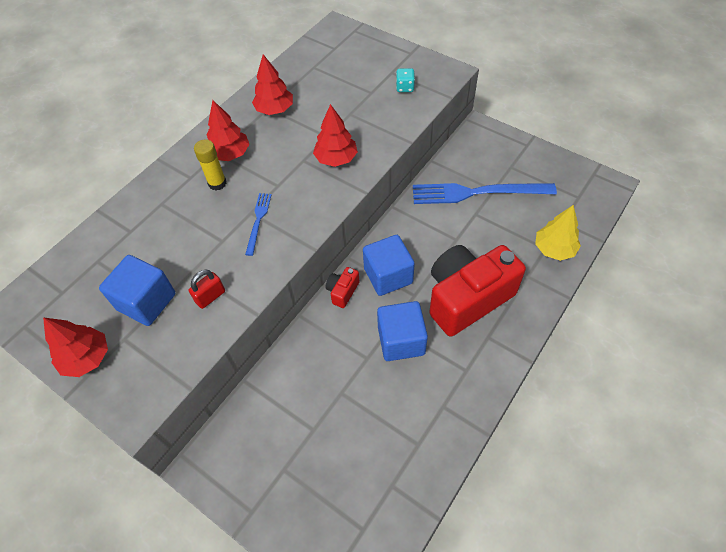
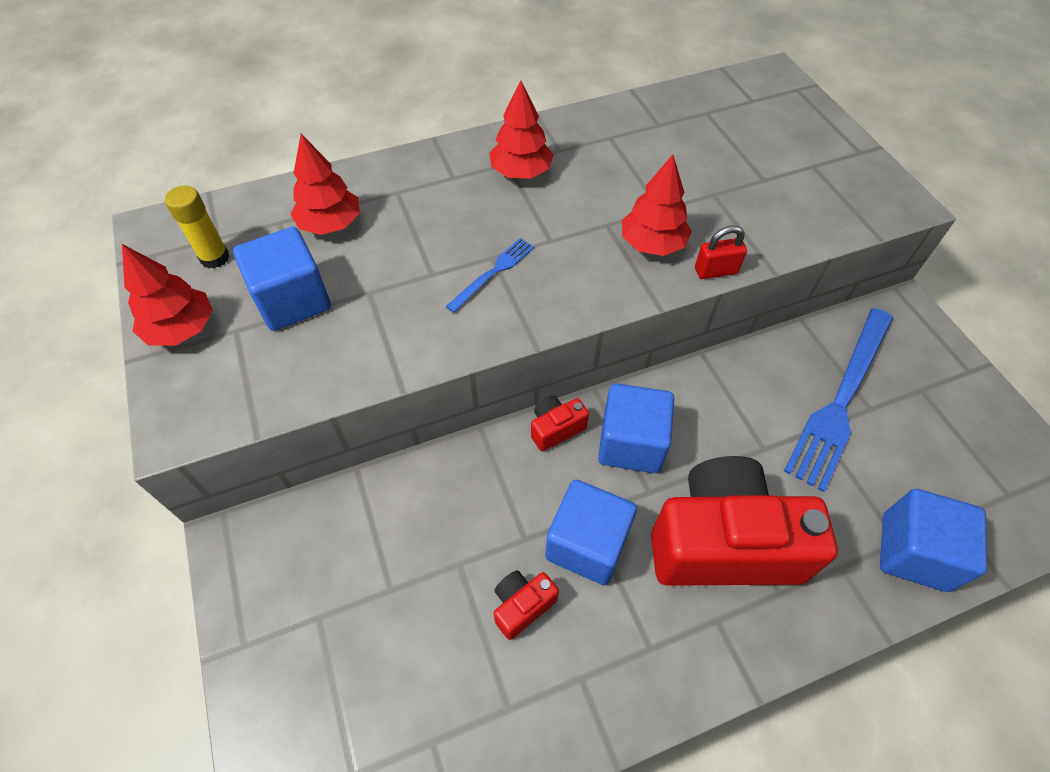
camera: 30 degrees right, 0 degrees up
red padlock [189,270,225,309] -> red padlock moved to [695,226,747,279]
yellow glue stick [194,139,227,190] -> yellow glue stick moved to [165,186,230,268]
red tree [252,54,293,115] -> red tree moved to [290,134,360,235]
turquoise dice [396,68,415,92] -> none
blue fork [413,183,557,204] -> blue fork turned 90 degrees counterclockwise [784,308,893,492]
yellow tree [535,205,581,261] -> blue cube [880,489,987,592]
none -> red camera [494,570,559,640]

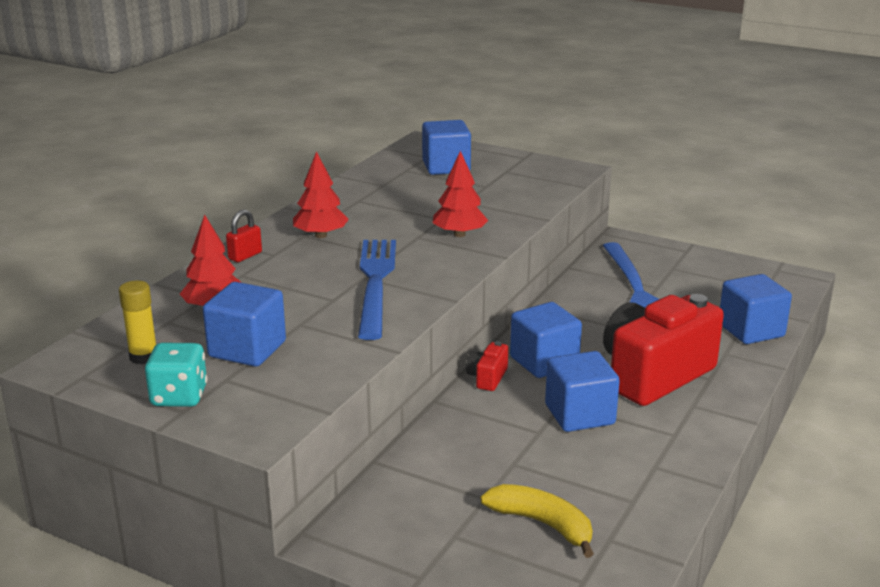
camera: 40 degrees left, 30 degrees down
red tree [122,244,213,346] -> turquoise dice [145,343,207,407]
blue fork [445,238,534,313] -> blue fork [358,240,396,340], size x2.11
red camera [494,570,559,640] -> none
red padlock [695,226,747,279] -> red padlock moved to [226,209,262,262]
none -> blue cube [422,120,471,175]
none -> yellow banana [480,484,594,558]

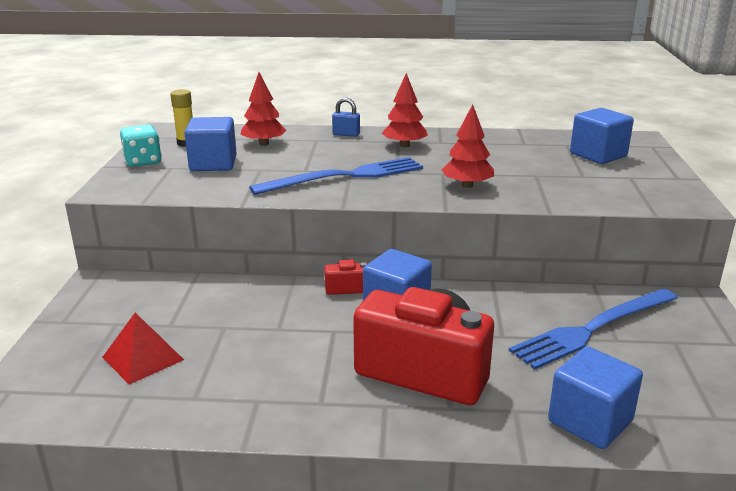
camera: 65 degrees right, 0 degrees up
red padlock [226,209,262,262] -> blue padlock [332,97,360,137]
yellow banana [480,484,594,558] -> red pyramid [103,313,184,384]
blue cube [545,351,620,432] -> none

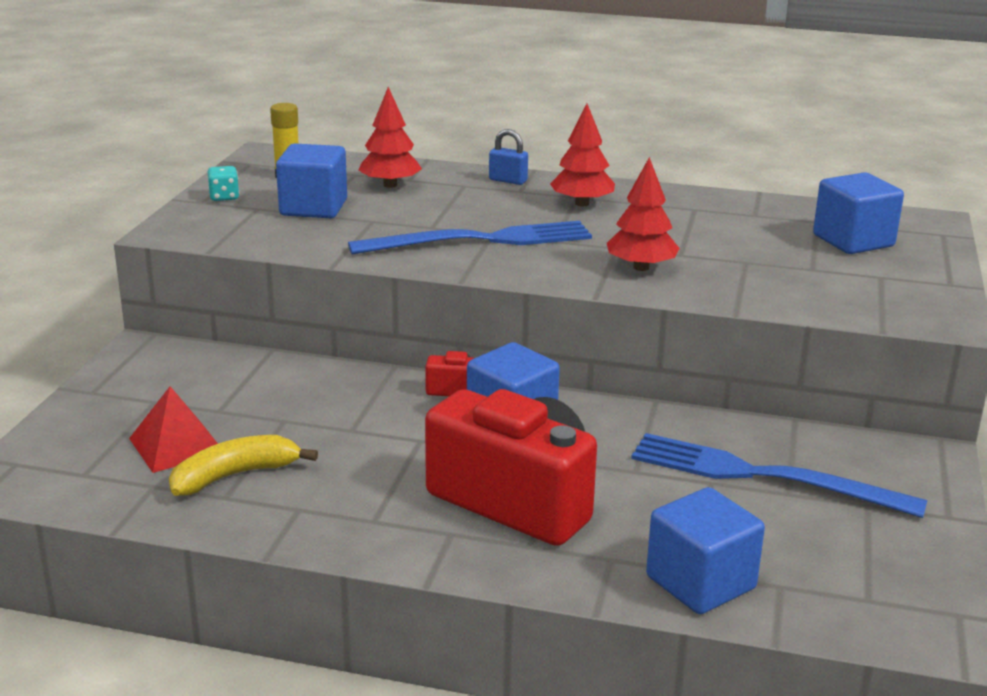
camera: 10 degrees right, 0 degrees up
turquoise dice [120,124,162,167] -> turquoise dice [208,166,239,201], size x0.63
blue fork [509,289,678,370] -> blue fork turned 45 degrees clockwise [631,433,927,518]
none -> yellow banana [169,435,318,496]

